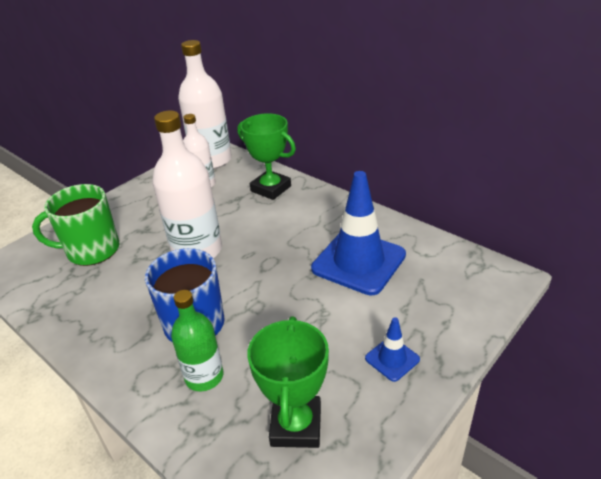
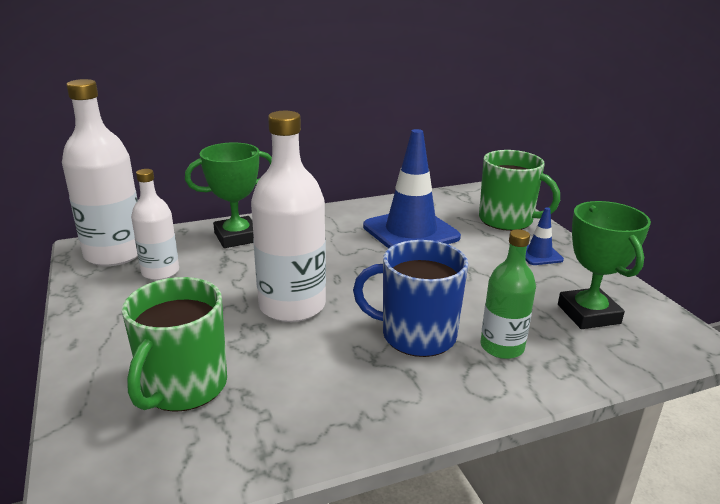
camera: 65 degrees left, 10 degrees down
green trophy [247,316,329,448] -> green trophy turned 45 degrees clockwise [558,201,651,329]
none -> green mug [479,150,560,231]

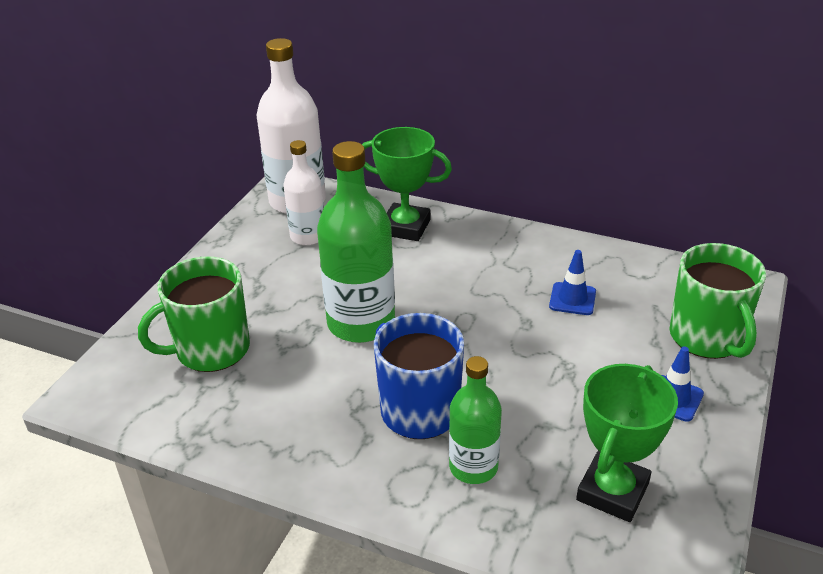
camera: 45 degrees right, 10 degrees up
white bottle [251,111,326,322] -> green bottle [317,141,395,343]
blue traffic cone [363,129,461,249] -> blue traffic cone [549,250,596,315], size x0.46

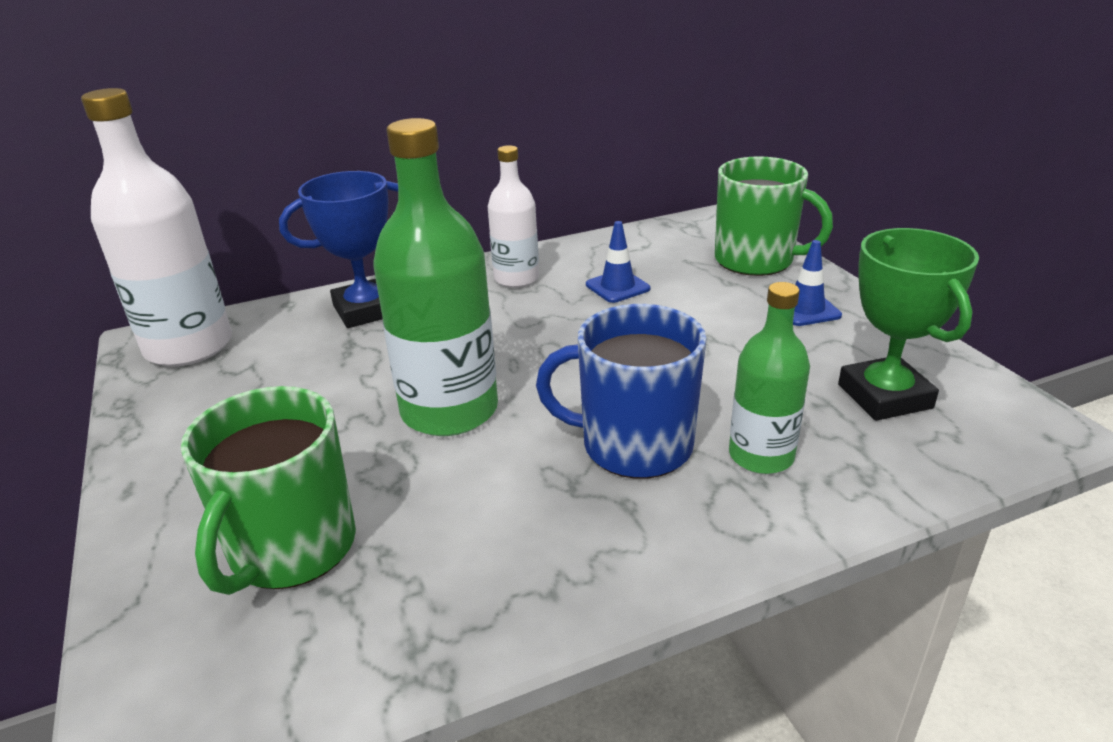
camera: 45 degrees left, 5 degrees down
white bottle [283,140,324,246] -> white bottle moved to [488,145,539,288]
green trophy [362,127,452,241] -> blue trophy [279,171,398,328]

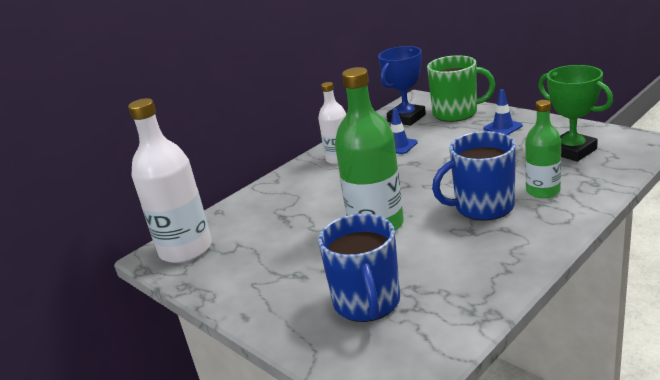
camera: 20 degrees left, 5 degrees down
green mug [181,386,356,595] -> blue mug [318,214,400,322]
blue trophy [279,171,398,328] -> blue trophy moved to [378,46,426,126]

